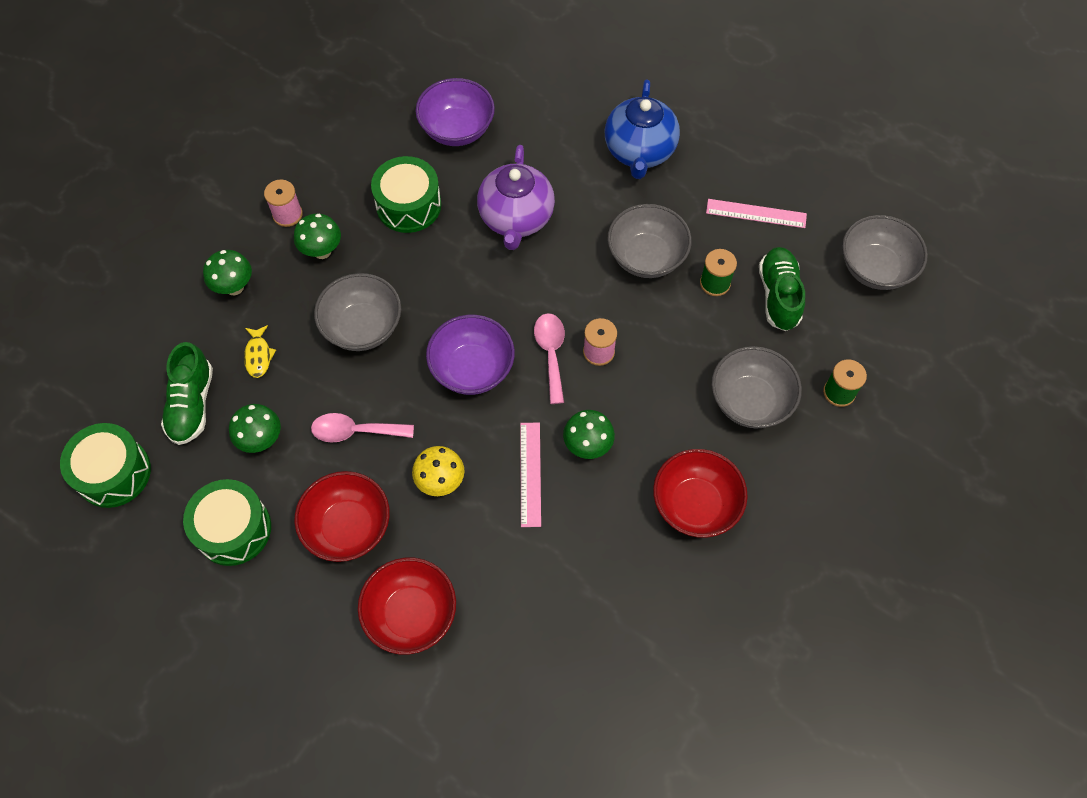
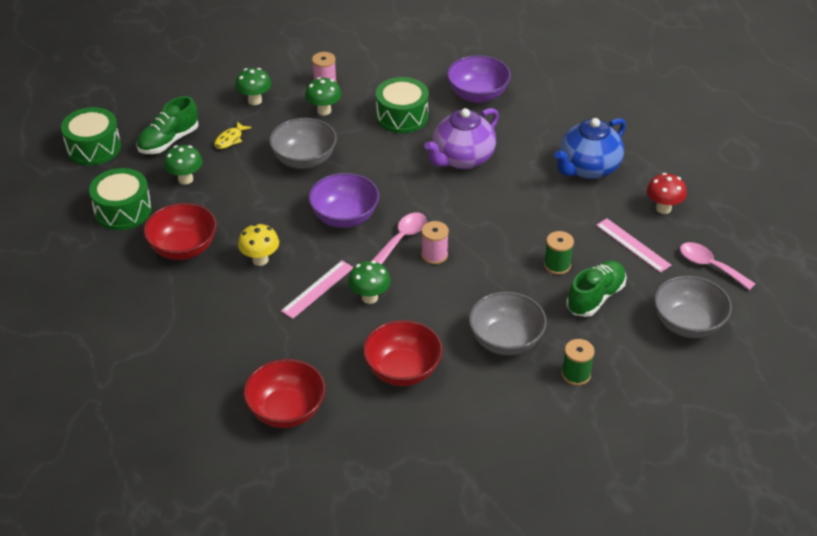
camera: 40 degrees right, 20 degrees down
pink spoon [311,413,414,443] -> pink spoon moved to [680,242,756,290]
red bowl [358,558,456,655] -> red bowl moved to [243,359,325,428]
grey bowl [608,204,692,278] -> none
none -> red mushroom [647,173,687,214]

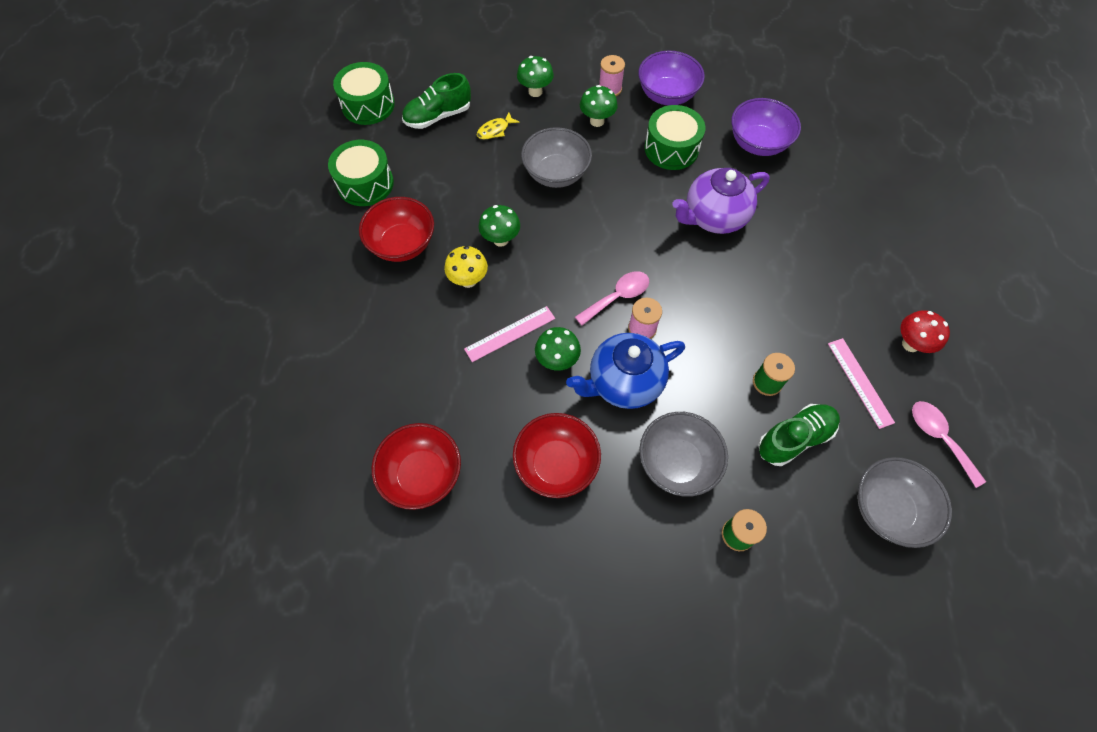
camera: 20 degrees right, 20 degrees up
green mushroom [164,145,203,185] -> green mushroom moved to [479,205,520,247]
purple bowl [308,173,379,228] -> purple bowl moved to [638,51,705,105]
blue teapot [554,118,626,179] -> blue teapot moved to [566,333,685,409]

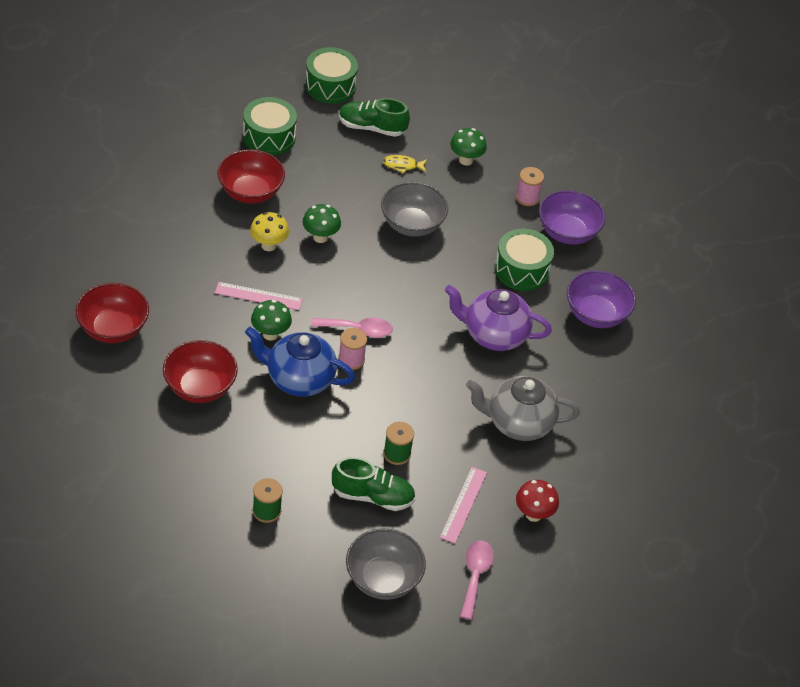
camera: 35 degrees right, 15 degrees down
green mushroom [580,85,618,127] -> none
grey bowl [640,412,728,497] -> none
none -> grey teapot [466,376,580,441]

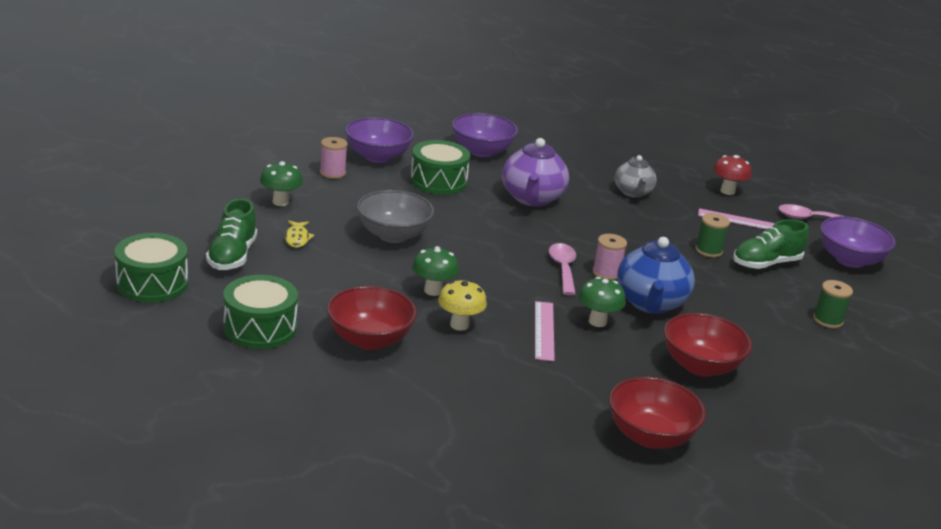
camera: 95 degrees left, 20 degrees down
green shoe [332,457,415,511] -> green shoe turned 120 degrees counterclockwise [733,219,809,269]
grey bowl [346,528,426,600] -> purple bowl [820,216,896,268]
grey teapot [466,376,580,441] -> grey teapot [615,155,657,198], size x0.64

